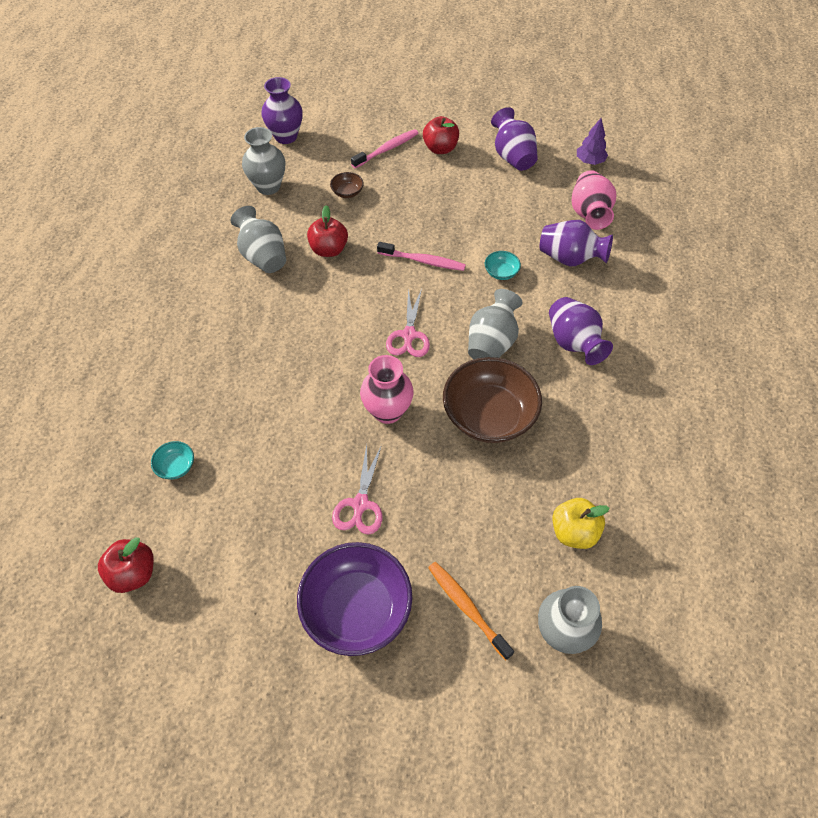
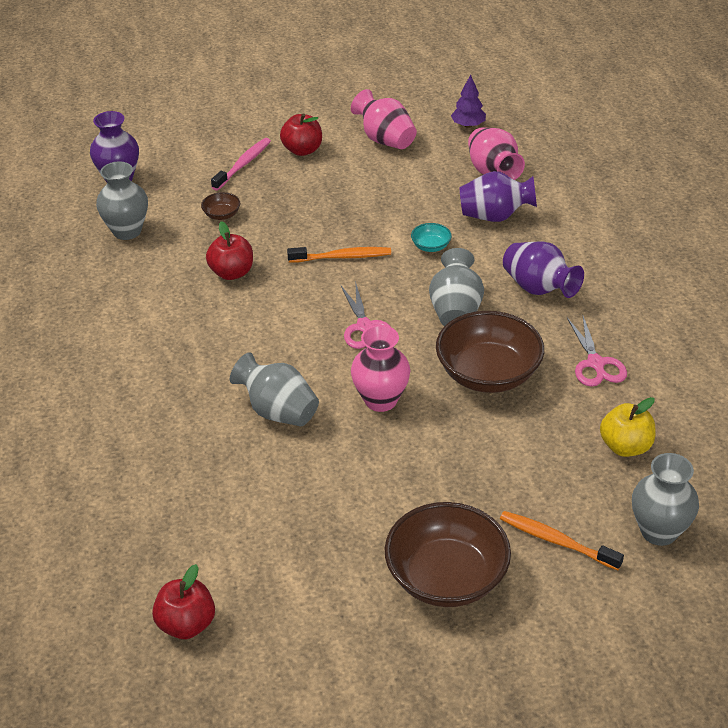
camera: 20 degrees left, 15 degrees down
turquoise bowl [151,441,194,480] -> none
grey vase [230,206,286,273] -> grey vase moved to [230,352,319,427]
purple bowl [297,542,412,656] -> brown bowl [384,502,511,607]
pink scissors [332,444,382,535] -> pink scissors moved to [567,316,627,387]
pink toothbrush [377,242,466,271] -> orange toothbrush [287,247,391,263]
purple vase [491,107,538,171] -> pink vase [351,89,417,149]

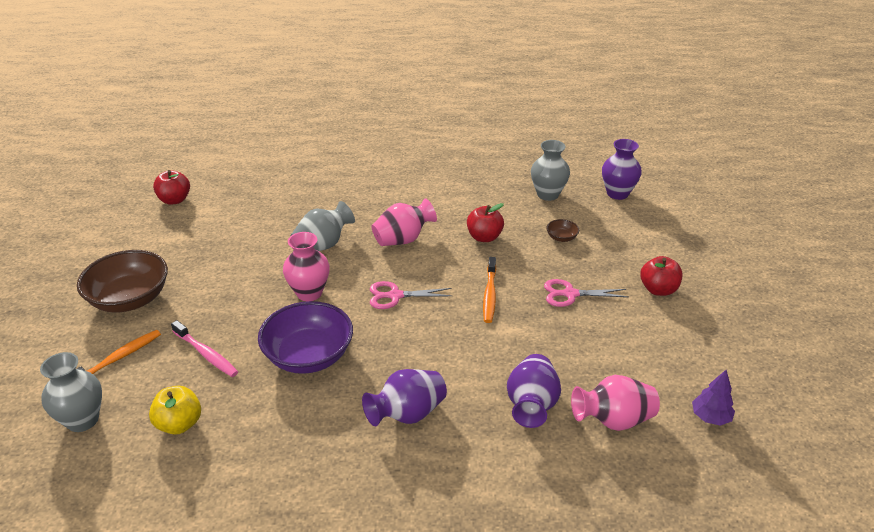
camera: 100 degrees right, 5 degrees down
pink toothbrush [211,138,271,191] -> pink toothbrush moved to [171,320,238,377]
pink vase [351,89,417,149] -> pink vase moved to [372,198,437,246]
turquoise bowl [411,223,452,252] -> none
grey vase [429,248,484,326] -> none
brown bowl [436,311,544,393] -> purple bowl [258,301,353,374]
pink scissors [567,316,627,387] -> pink scissors moved to [544,279,629,307]

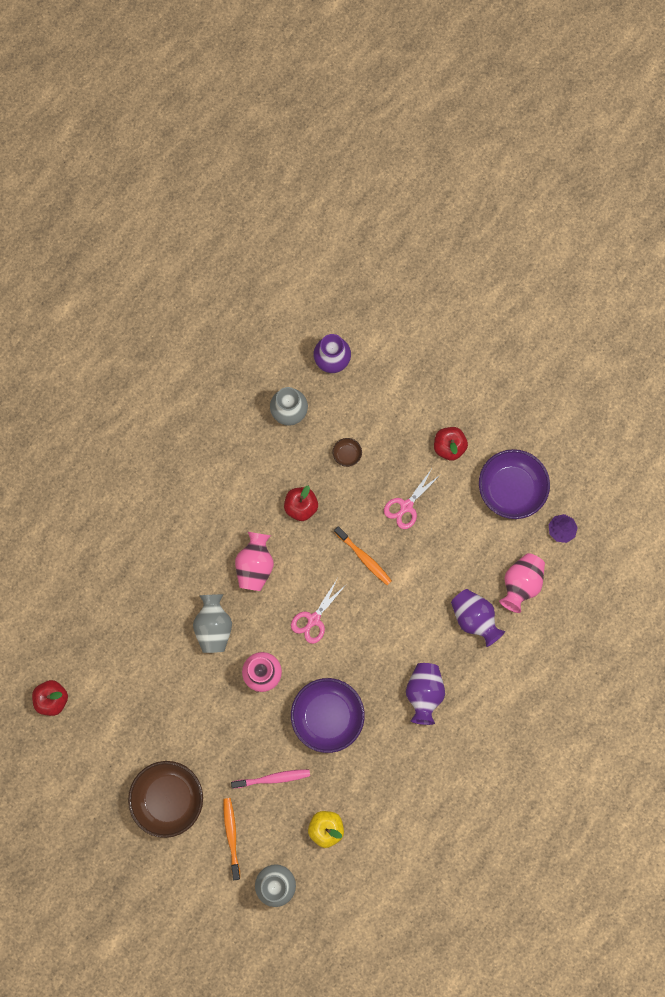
camera: 50 degrees left, 40 degrees up
none -> purple bowl [479,449,550,519]

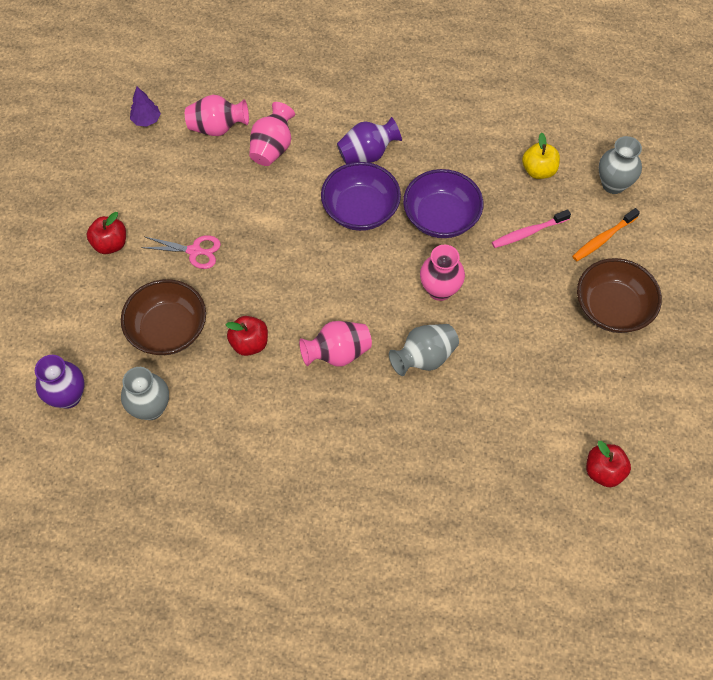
camera: 120 degrees left, 15 degrees down
pink toothbrush [231,769,310,789] -> pink toothbrush turned 75 degrees counterclockwise [492,210,571,248]
pink scissors [291,580,346,644] -> none
brown bowl [332,438,362,467] -> brown bowl [121,279,206,355], size x2.37
orange toothbrush [334,526,392,585] -> none
purple vase [451,589,505,647] -> pink vase [249,102,295,166]
purple bowl [479,449,550,519] -> purple bowl moved to [321,162,401,231]

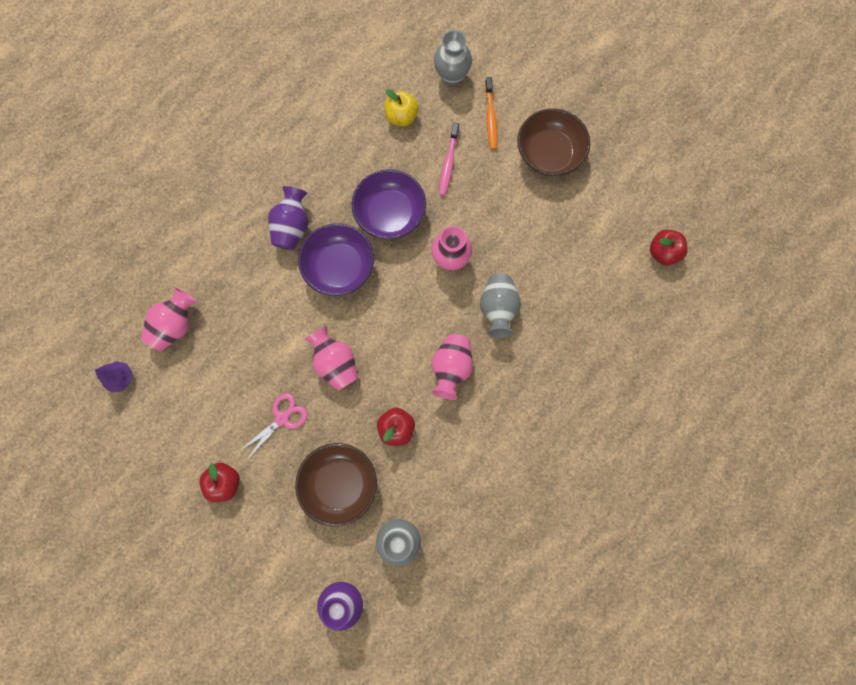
camera: 55 degrees left, 15 degrees up
pink vase [249,102,295,166] -> pink vase moved to [305,326,358,391]

